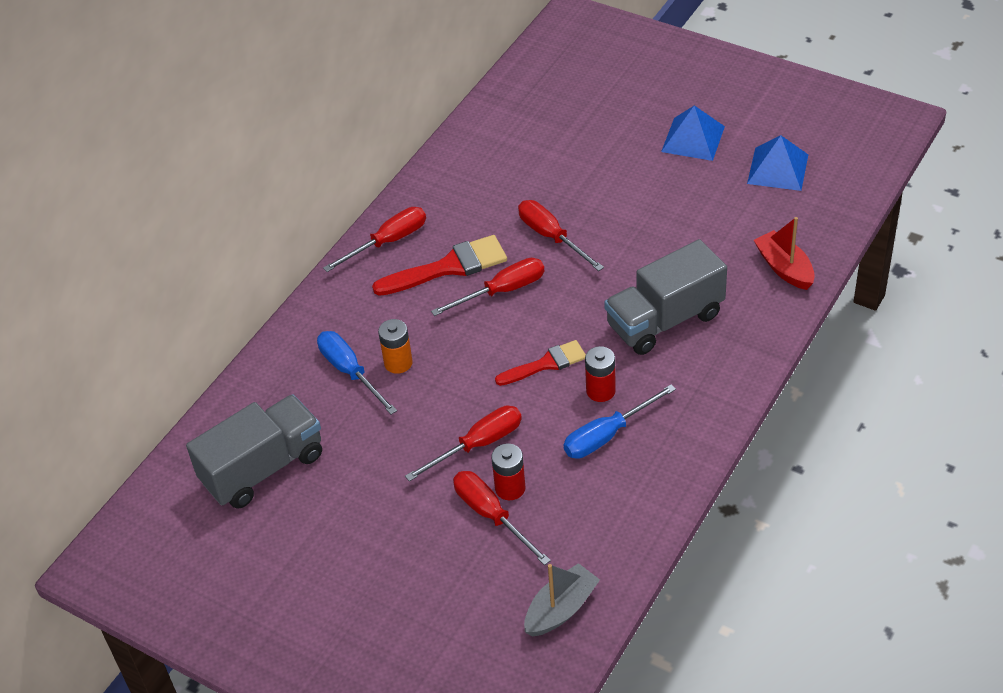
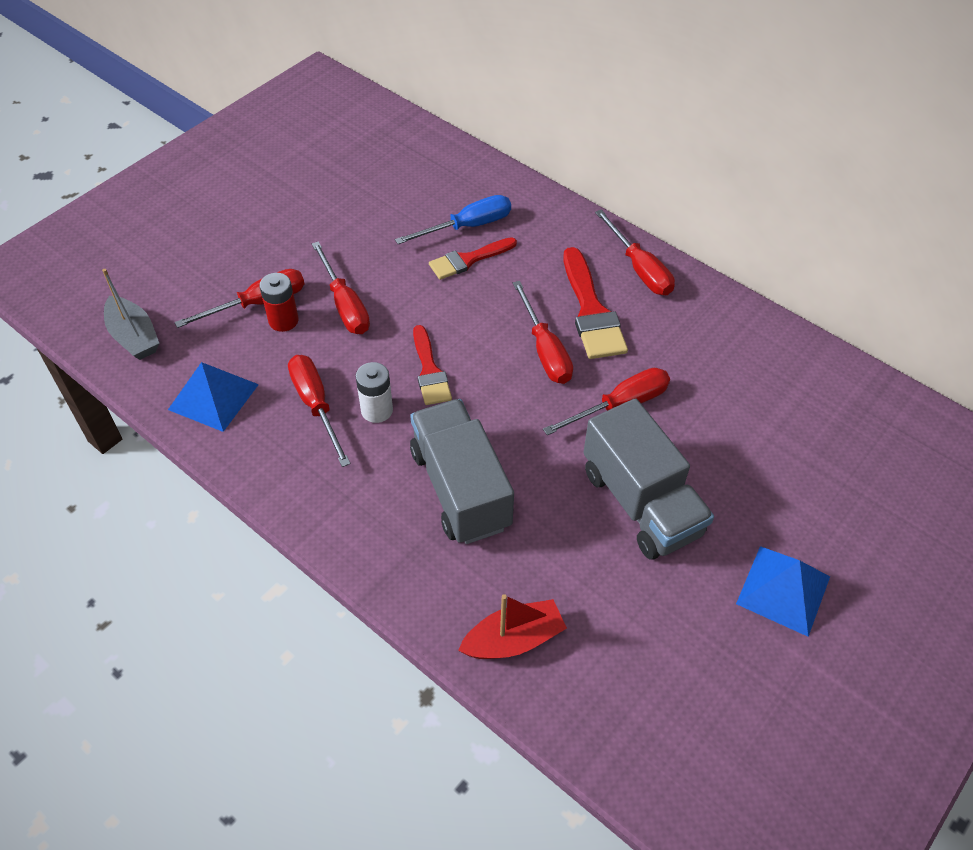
camera: 95 degrees right, 5 degrees up
grey truck [186,394,322,509] -> grey truck moved to [583,398,714,560]
orange battery [378,319,413,374] -> red brush [429,237,517,280]
blue screwdriver [563,384,676,459] -> red screwdriver [288,355,351,467]
red battery [585,346,616,402] -> white battery [355,362,393,423]
blue pyramid [747,135,808,191] -> blue pyramid moved to [168,362,259,432]

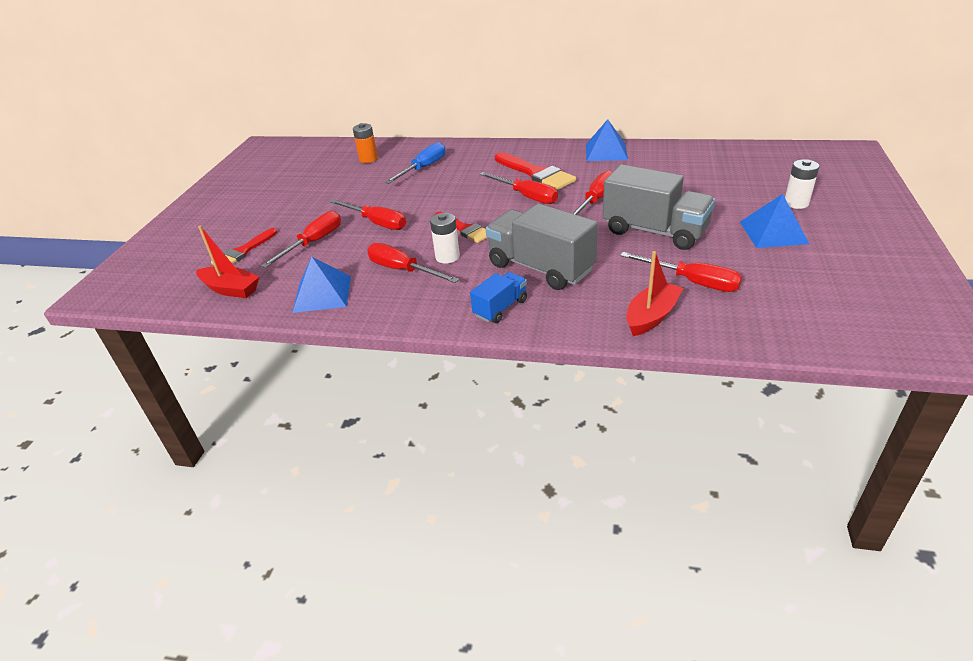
camera: 25 degrees left, 15 degrees down
grey boat [102,269,159,360] -> red boat [196,226,259,298]
red battery [259,273,299,332] -> none
red brush [429,237,517,280] -> red brush moved to [211,228,277,264]
red screwdriver [595,210,675,295] -> red screwdriver moved to [620,252,742,292]
none -> orange battery [353,123,378,163]
none -> blue truck [470,272,527,323]
none -> blue pyramid [586,119,628,161]
none -> white battery [785,159,819,209]

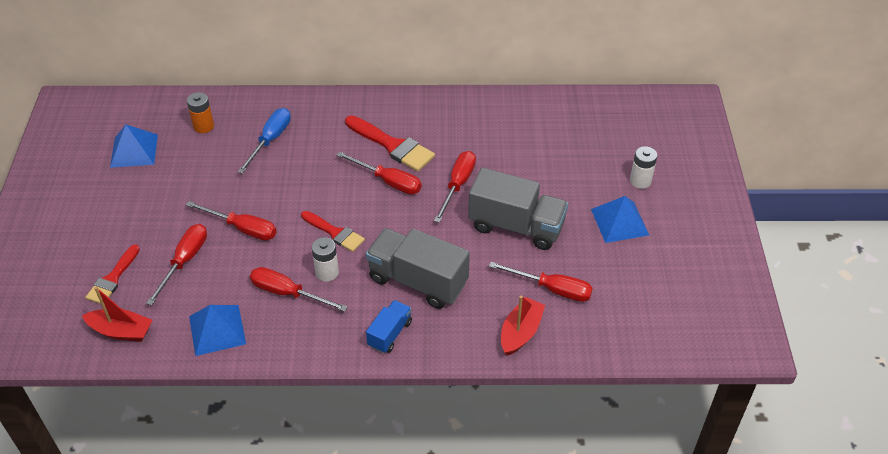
camera: 15 degrees left, 10 degrees up
blue pyramid [586,119,628,161] -> blue pyramid moved to [110,125,158,168]

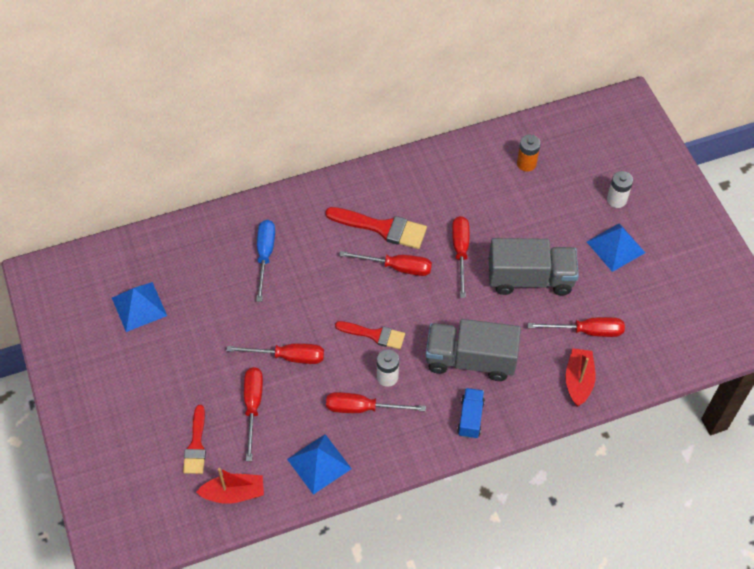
camera: 20 degrees left, 10 degrees up
orange battery [187,92,214,133] -> orange battery moved to [517,135,541,172]

